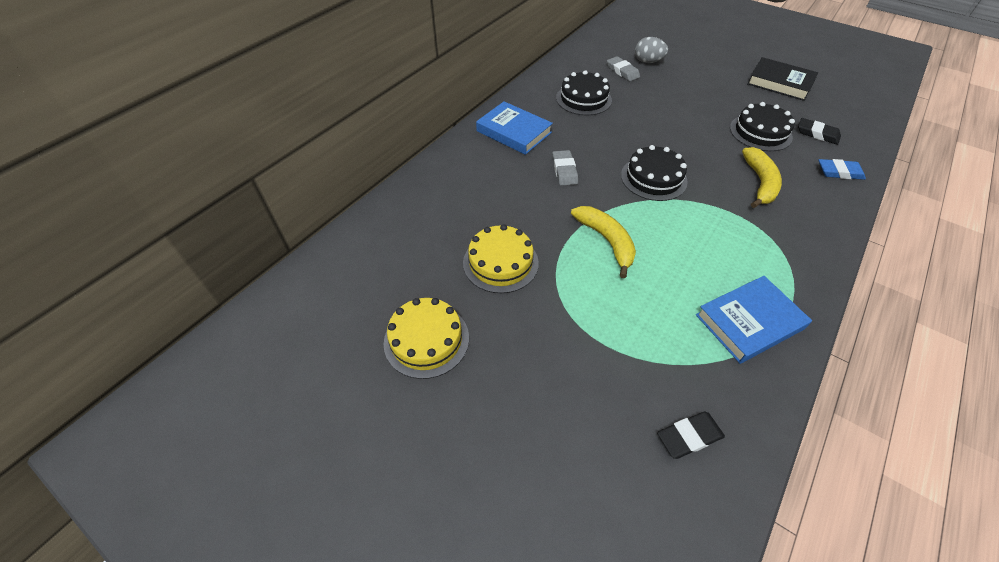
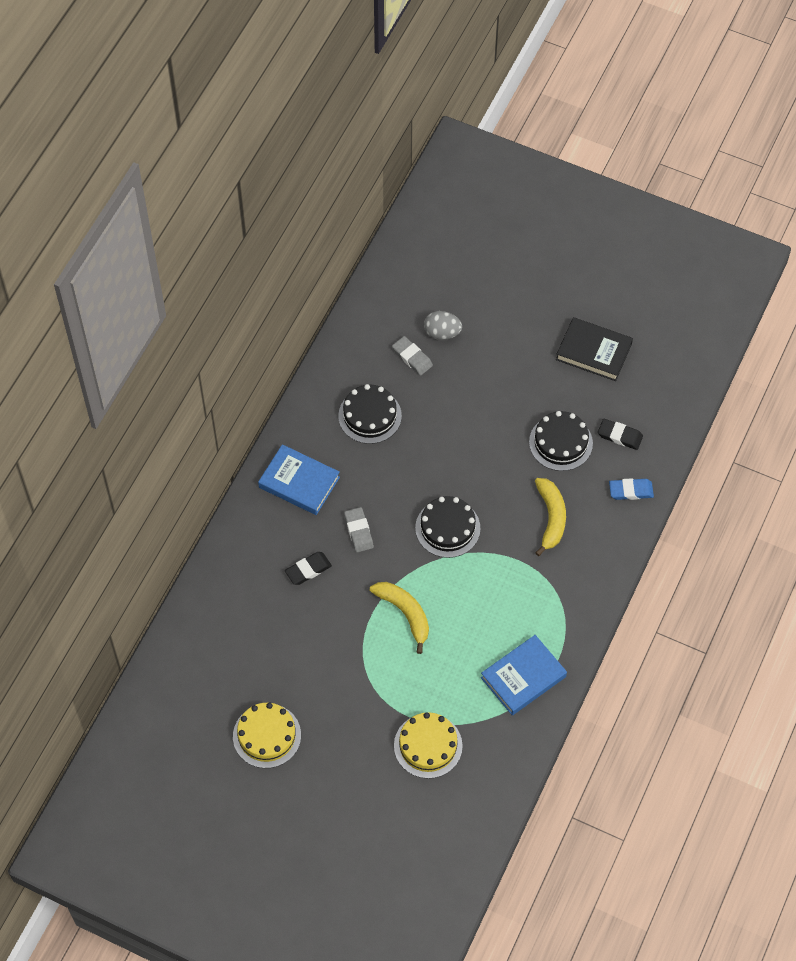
camera: 10 degrees left, 10 degrees up
yellow cake [463,224,539,293] -> yellow cake moved to [394,712,463,779]
black eraser [657,412,725,459] -> black eraser moved to [285,552,332,585]

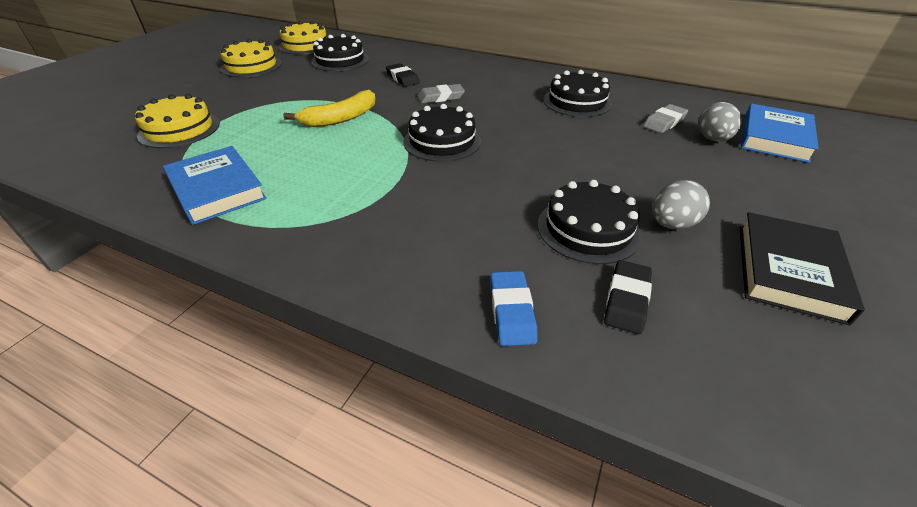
camera: 90 degrees right, 20 degrees down
blue book [258,444,340,515] -> blue book moved to [741,104,819,163]
yellow banana [535,478,566,556] -> none
none -> yellow cake [279,21,327,55]
none -> black cake [311,34,369,71]
none -> grey egg [652,180,710,229]

